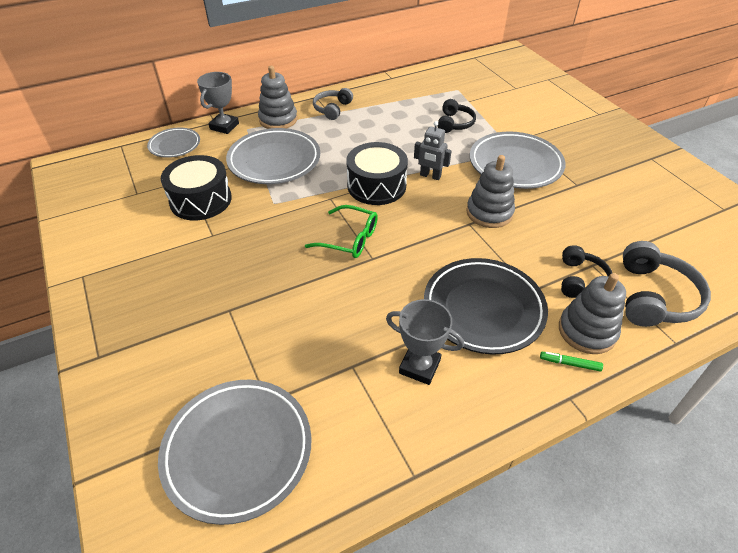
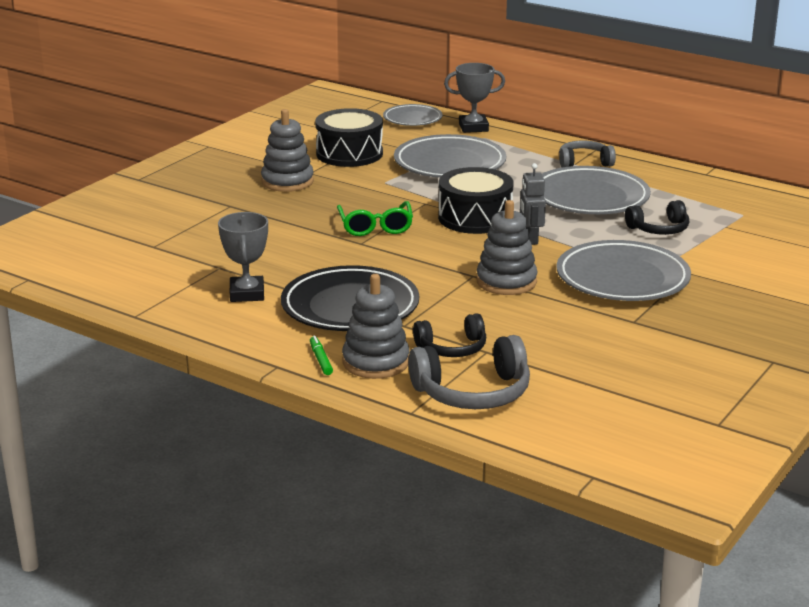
camera: 60 degrees right, 20 degrees down
grey plate [158,380,312,525] -> grey plate moved to [542,166,651,214]
grey stacking toy [258,66,297,129] -> grey stacking toy moved to [261,109,314,192]

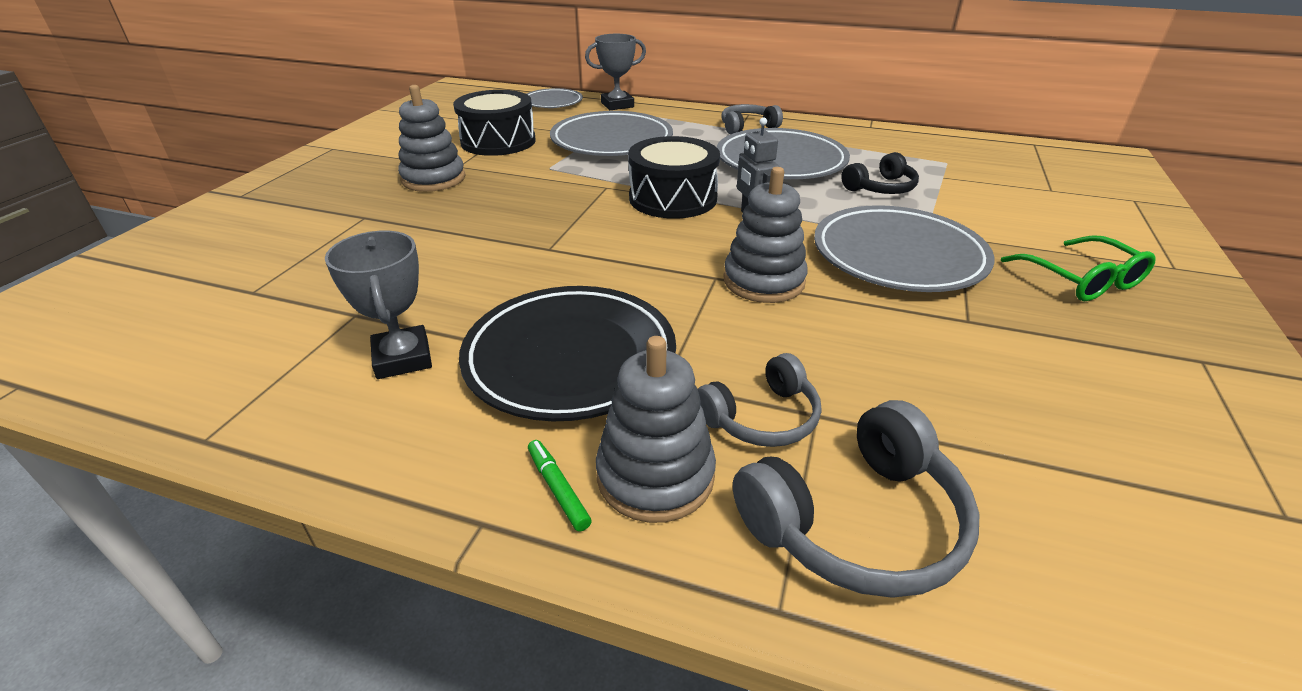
camera: 15 degrees left, 10 degrees up
green glasses [337,201,413,236] -> green glasses moved to [1001,235,1156,301]
black headphones [413,313,486,357] -> grey headphones [698,353,821,447]

